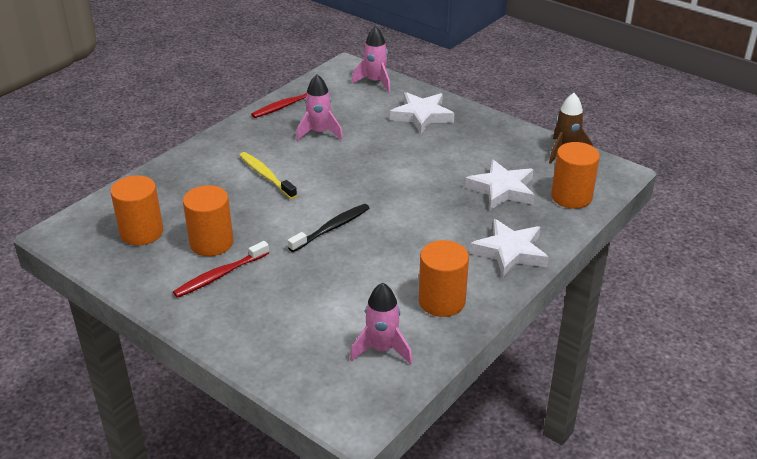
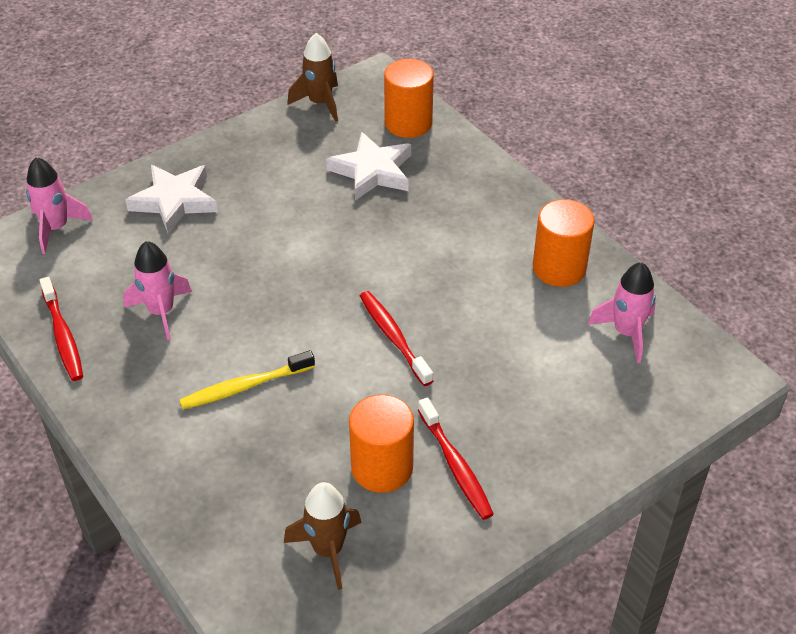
camera: 75 degrees left, 10 degrees up
orange cylinder [110,175,163,246] -> brown rocket [284,482,362,590]
black toothbrush [288,204,369,252] -> red toothbrush [360,291,433,386]
white star [470,219,549,278] -> none

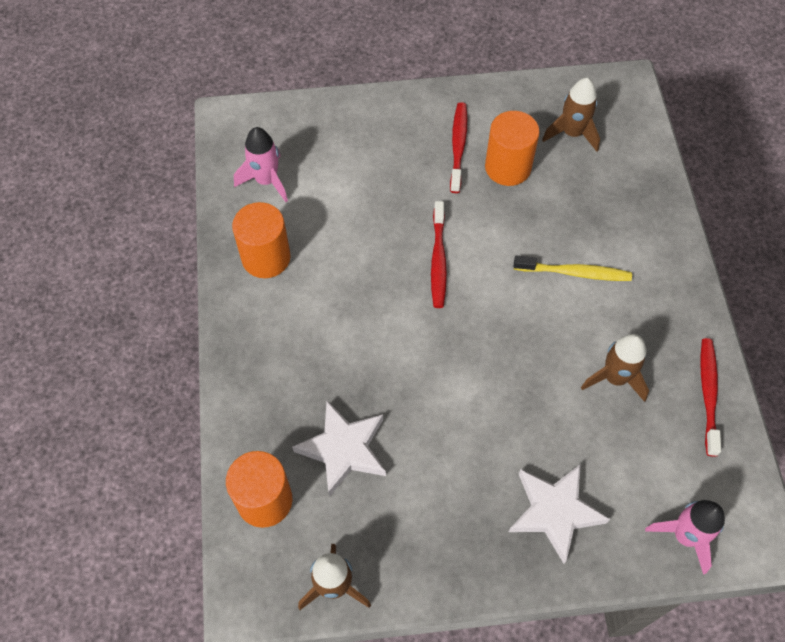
camera: 150 degrees left, 15 degrees up
pink rocket [123,241,192,340] -> brown rocket [581,334,649,402]

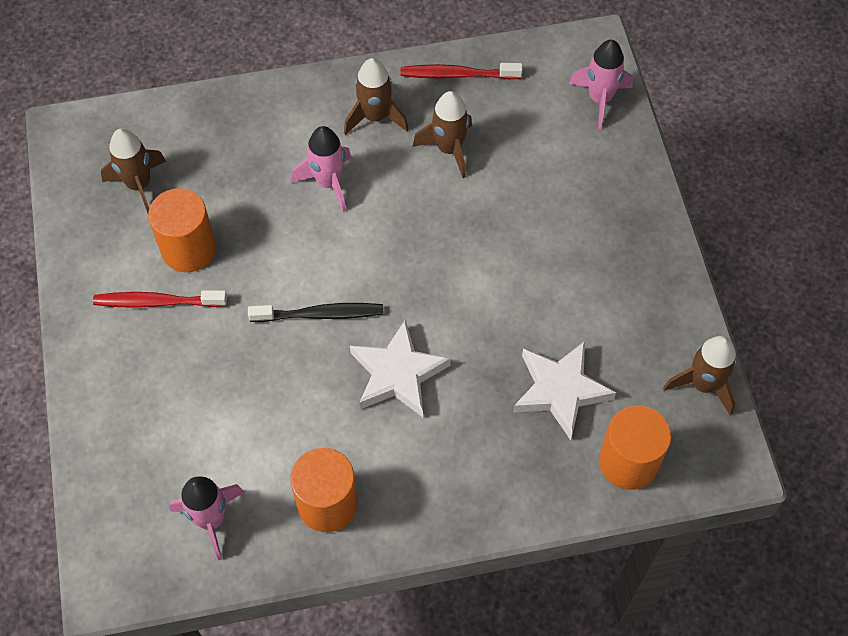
camera: 95 degrees left, 0 degrees up
red toothbrush [431,201,447,308] -> black toothbrush [248,303,383,322]
white star [509,464,610,564] -> white star moved to [350,319,451,417]
yellow toothbrush [514,255,632,281] -> pink rocket [292,126,351,212]
none -> brown rocket [344,58,409,135]

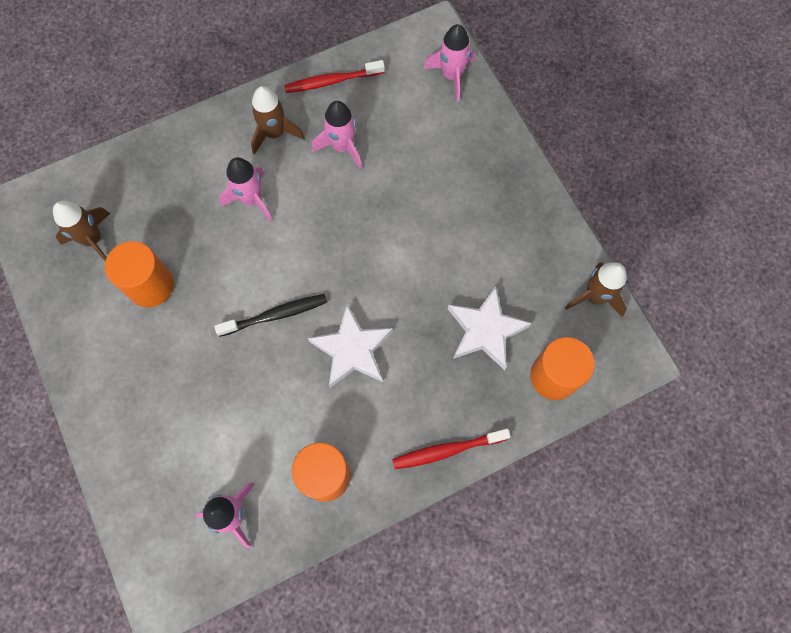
camera: 15 degrees left, 10 degrees up
red toothbrush [93,290,227,308] -> red toothbrush moved to [392,428,511,469]
brown rocket [413,91,472,178] -> pink rocket [312,101,362,169]

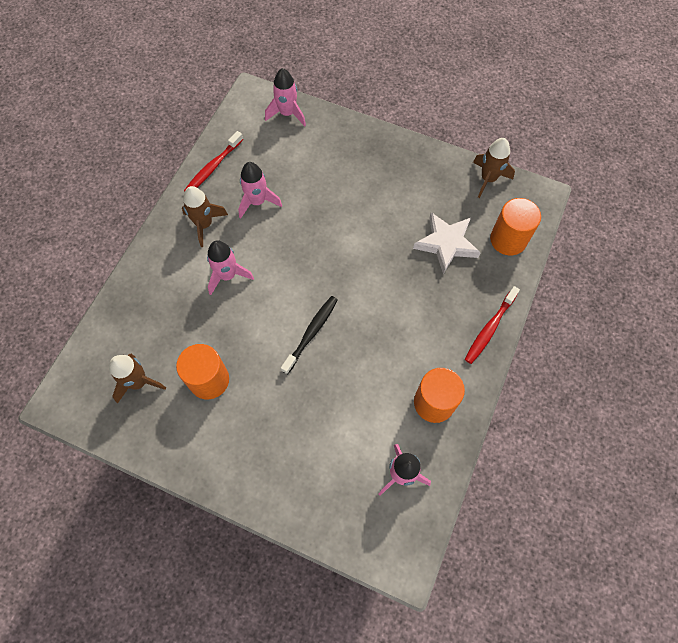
camera: 40 degrees left, 5 degrees down
white star [308,304,393,388] -> none

